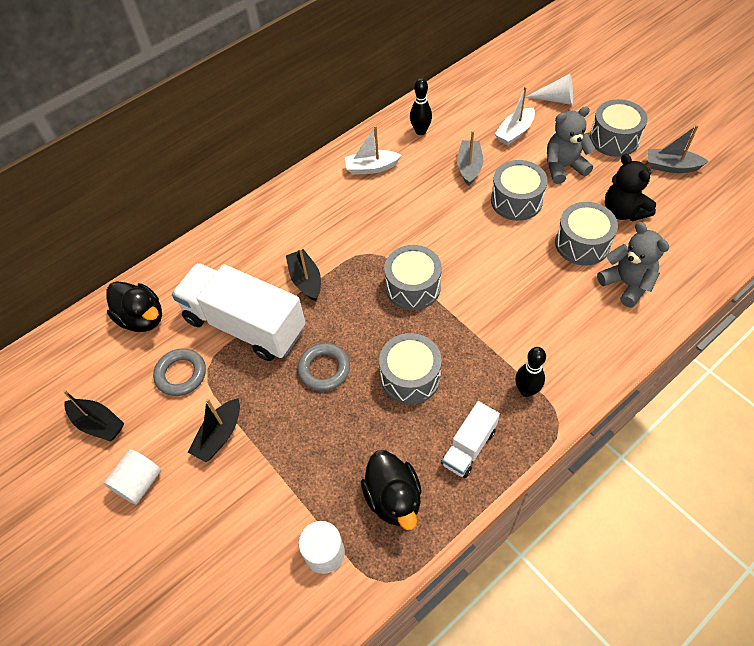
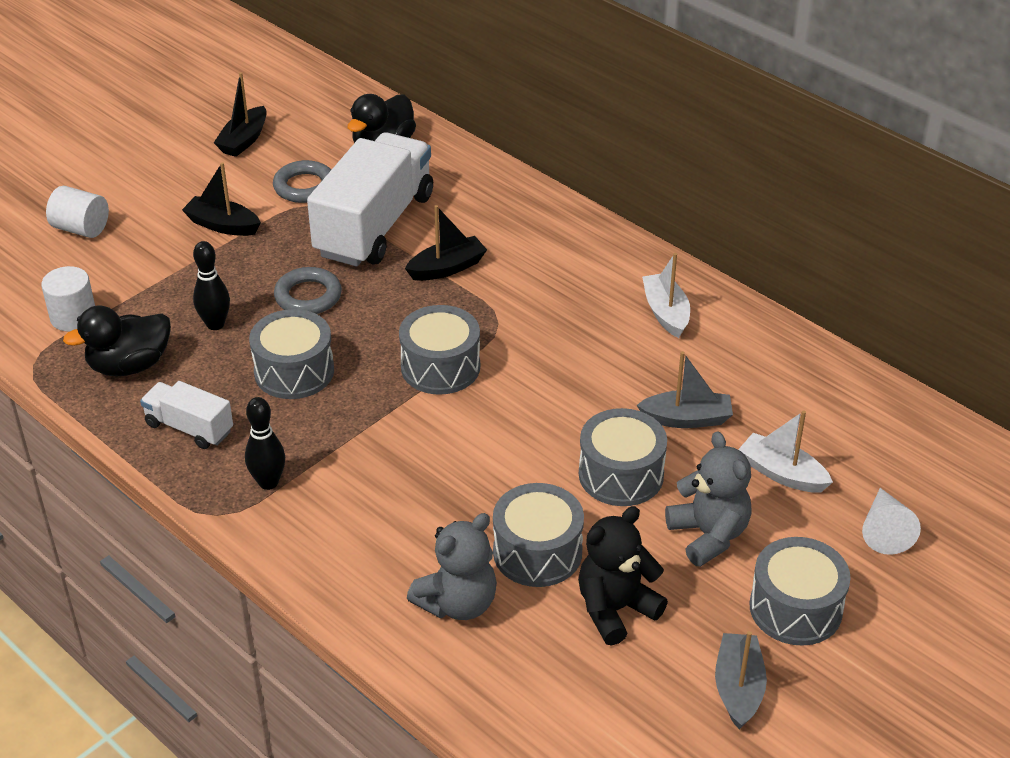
camera: 80 degrees right, 15 degrees down
white cylinder [104,449,161,504] -> white cylinder moved to [46,186,109,238]
black bowling pin [410,78,432,135] -> black bowling pin moved to [193,241,230,330]

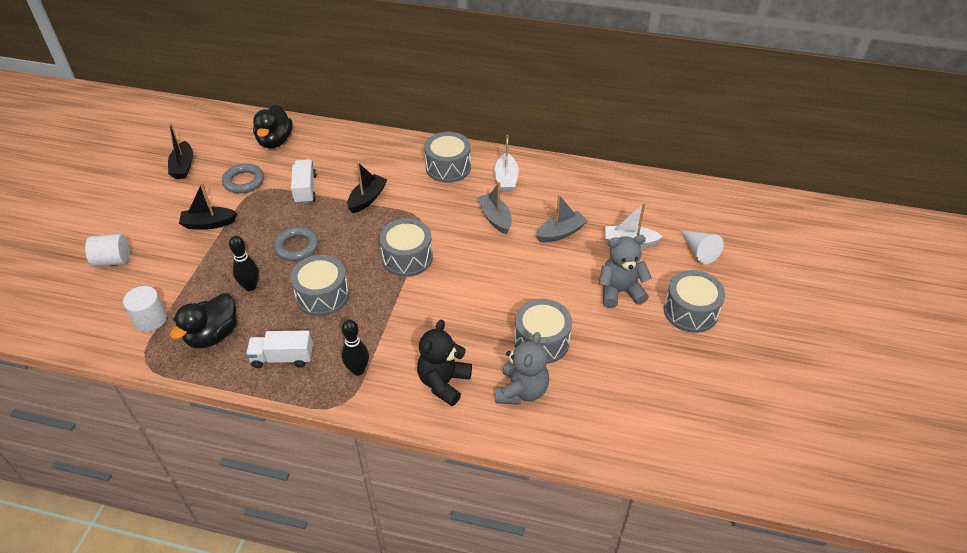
camera: 30 degrees left, 5 degrees up
white truck [307,132,433,267] -> white truck [291,159,316,204], size x0.49
black teddy bear [578,506,668,646] -> black teddy bear moved to [417,320,472,406]
grey drum [579,408,667,506] -> grey drum moved to [424,132,471,183]
white boat [642,253,690,338] -> white boat turned 135 degrees counterclockwise [494,135,519,192]
grey teddy bear [665,431,752,567] -> grey teddy bear turned 45 degrees counterclockwise [599,235,652,308]
grey boat [715,631,767,729] -> grey boat moved to [478,182,512,234]

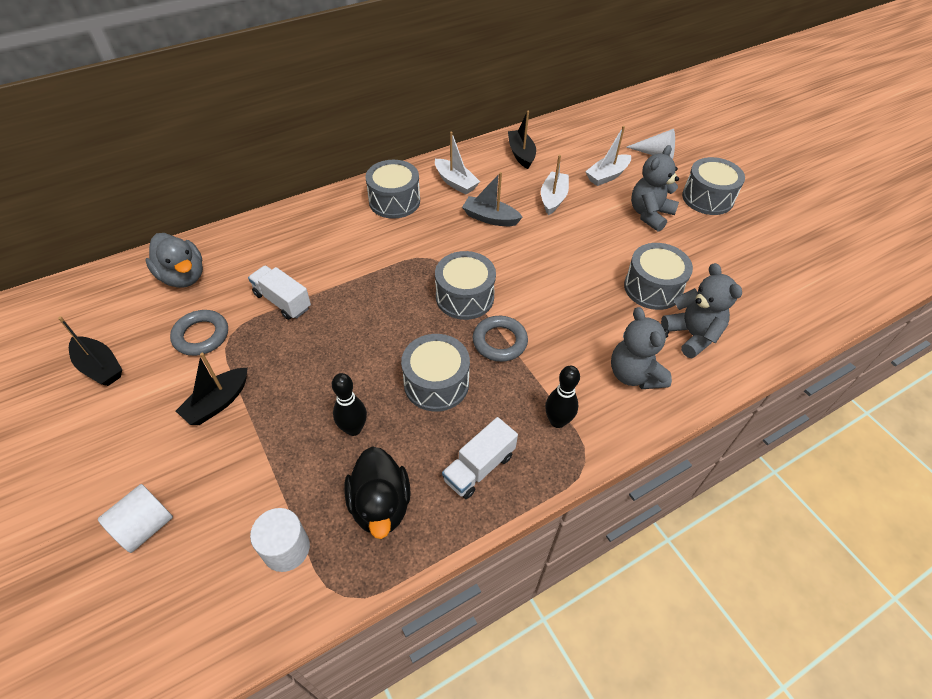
camera: 45 degrees left, 5 degrees up
black duck [253,105,293,148] -> grey duck [146,233,203,288]
grey ring [273,227,318,261] -> grey ring moved to [473,316,528,362]
black boat [347,162,388,213] -> black boat moved to [508,110,536,169]
black teddy bear [417,320,472,406] -> grey teddy bear [611,307,672,389]
grey boat [536,195,588,243] -> white boat [541,155,569,215]

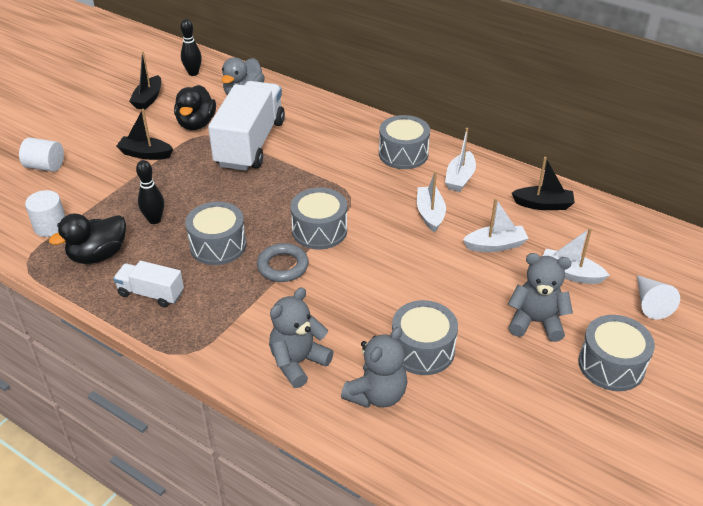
camera: 65 degrees right, 10 degrees down
grey ring [170,310,228,356] -> black duck [174,85,216,130]
white truck [248,265,311,320] -> white truck [208,81,285,171], size x2.03
grey boat [462,172,523,226] -> white boat [417,171,446,233]
black boat [508,110,536,169] -> black boat turned 45 degrees clockwise [512,157,575,210]
black bowling pin [545,366,580,428] -> black bowling pin moved to [180,19,202,76]

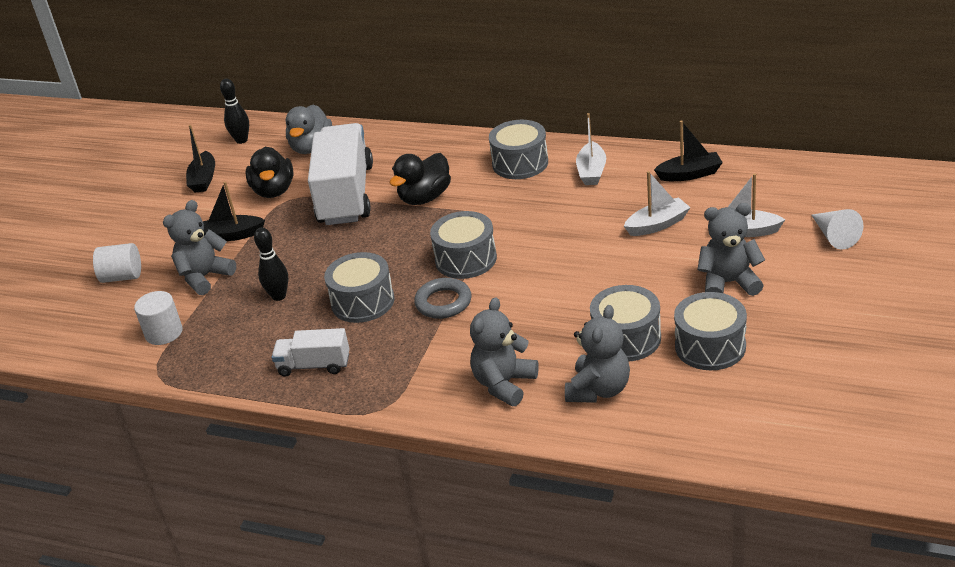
camera: 10 degrees left, 5 degrees down
black duck [49,213,126,264] -> black duck moved to [390,153,451,205]
white boat [417,171,446,233] -> none
grey drum [578,315,655,391] -> grey drum moved to [674,292,747,370]
none -> grey teddy bear [163,200,236,295]

